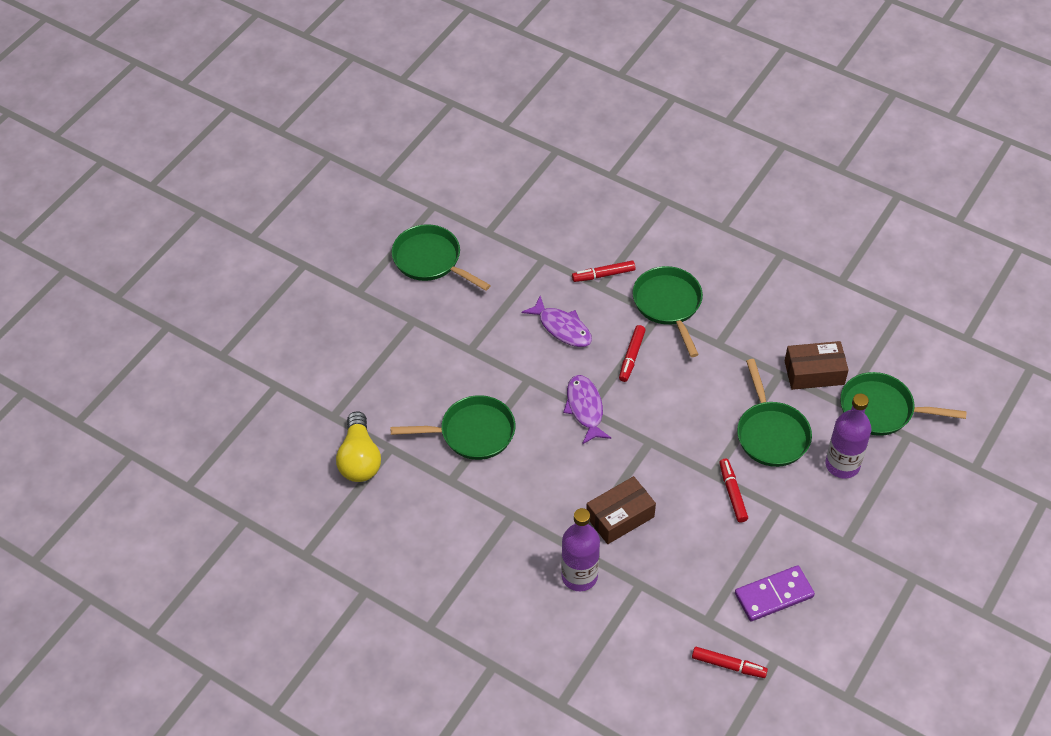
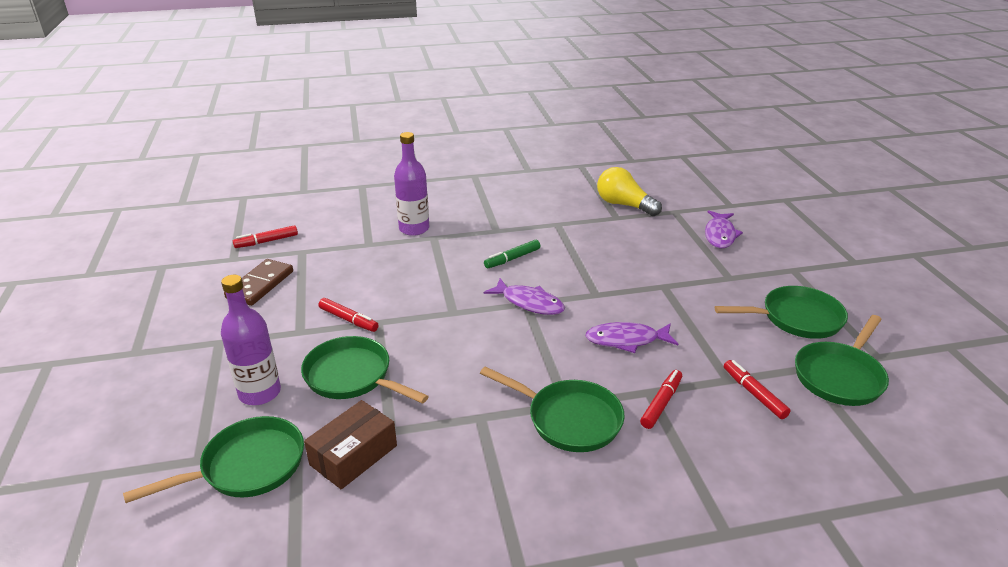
camera: 135 degrees right, 20 degrees down
green pan [390,395,515,460] -> green pan moved to [795,315,889,406]
brown box [586,476,656,544] -> none
red marker [619,325,646,382] -> red marker moved to [724,360,791,419]
purple domino [735,565,815,621] -> brown domino [224,259,293,306]
none -> green marker [484,240,540,268]
none -> purple fish [705,210,743,248]

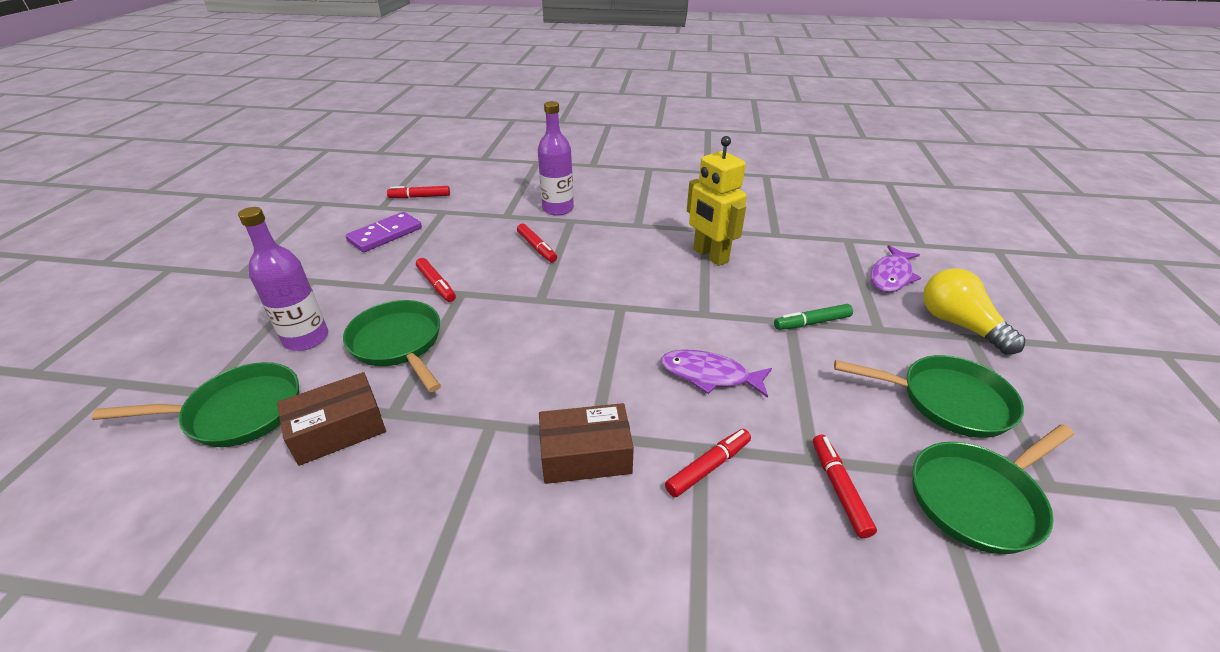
camera: 20 degrees right, 5 degrees up
brown domino [224,259,293,306] -> purple domino [346,212,422,252]
green pan [480,367,625,452] -> brown box [539,403,634,484]
green marker [484,240,540,268] -> green marker moved to [774,304,853,330]
purple fish [484,278,565,315] -> none
yellow light bulb [597,167,662,216] -> yellow light bulb moved to [923,268,1026,355]
none -> red marker [517,223,557,262]
none -> yellow robot [687,136,747,266]

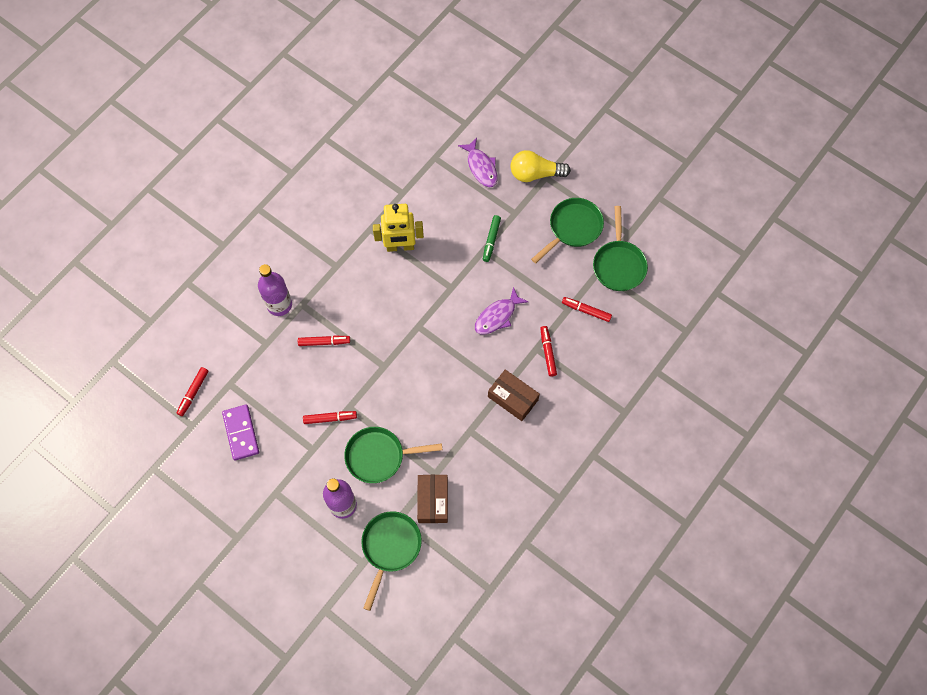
camera: 60 degrees left, 30 degrees up
brown box [539,403,634,484] -> brown box turned 75 degrees counterclockwise [488,369,540,421]

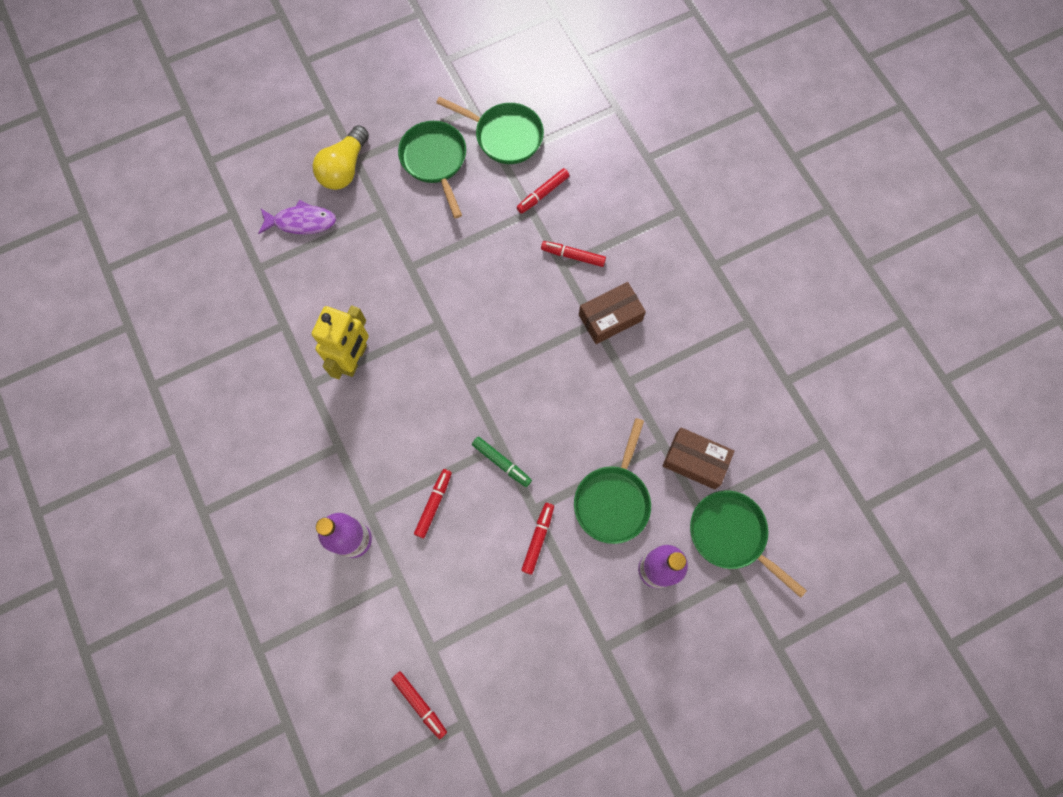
camera: 65 degrees left, 5 degrees up
purple domino [222,404,259,460] -> none
purple fish [475,287,528,335] -> none
green marker [483,215,501,262] -> green marker moved to [472,437,532,487]

